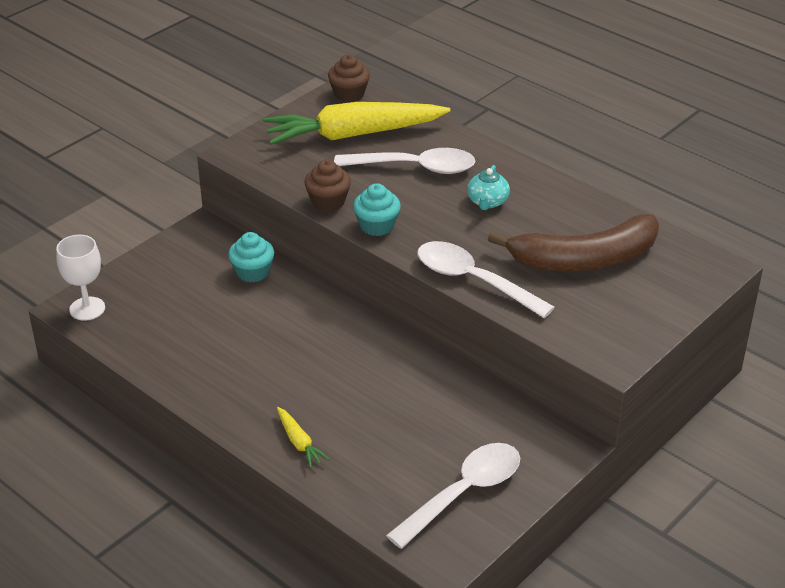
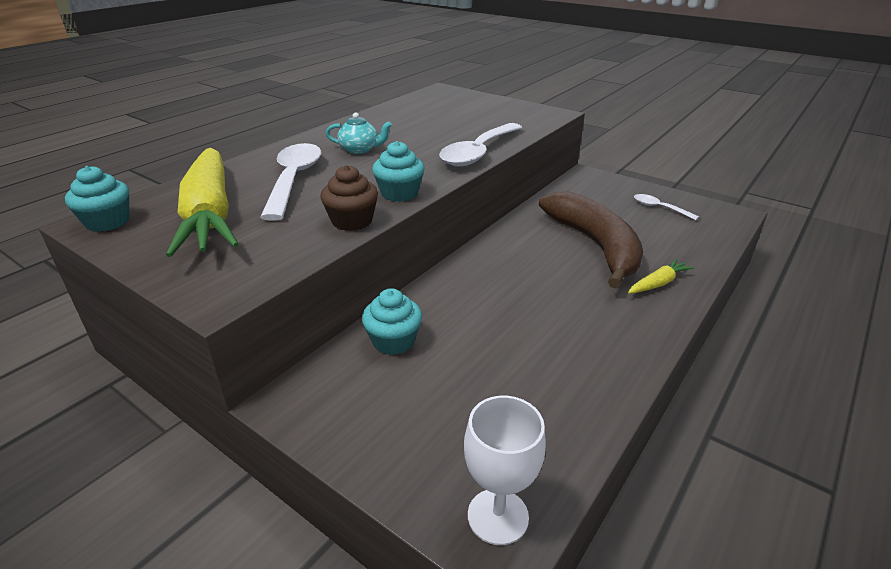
camera: 95 degrees left, 5 degrees down
brown cupcake [328,55,370,102] -> turquoise cupcake [65,166,129,232]
white spoon [386,443,520,549] -> white spoon [634,194,699,220], size x0.51
brown banana [488,214,659,271] -> brown banana moved to [539,191,643,289]

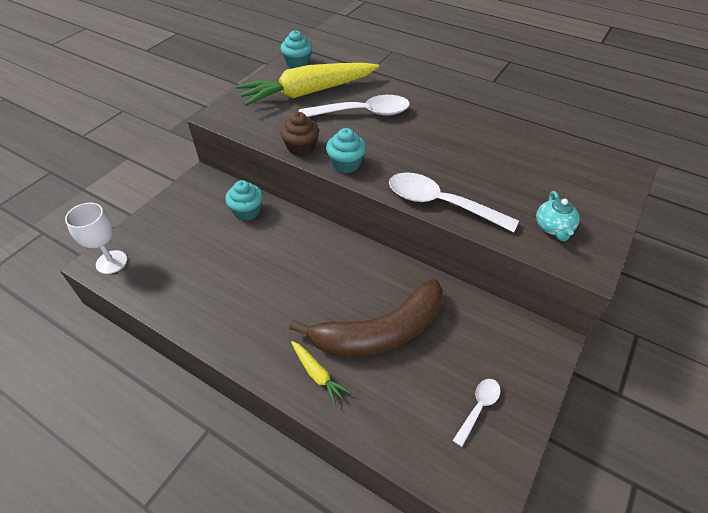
camera: 85 degrees right, 15 degrees up
turquoise teapot [326,112,392,154] -> turquoise teapot moved to [536,191,580,241]

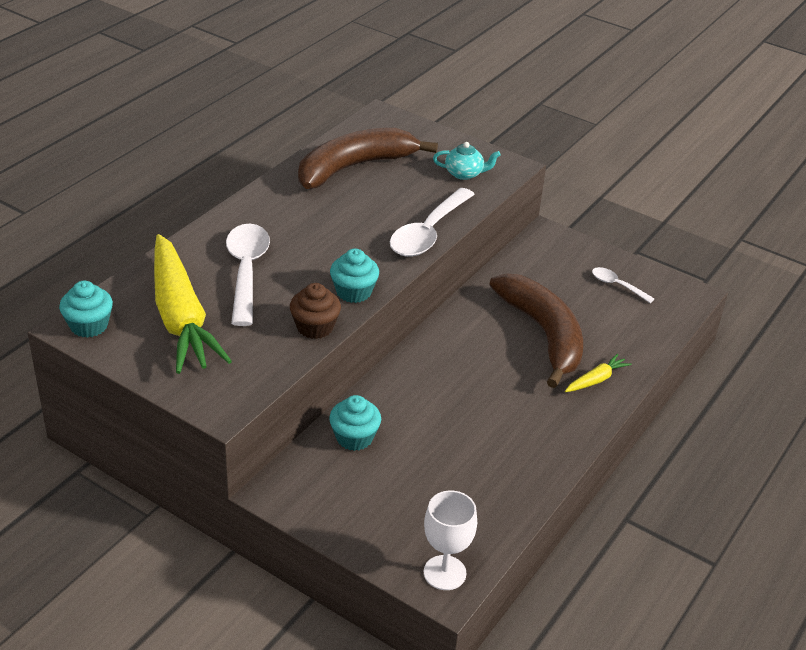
camera: 90 degrees left, 10 degrees down
none -> brown banana [298,128,438,189]

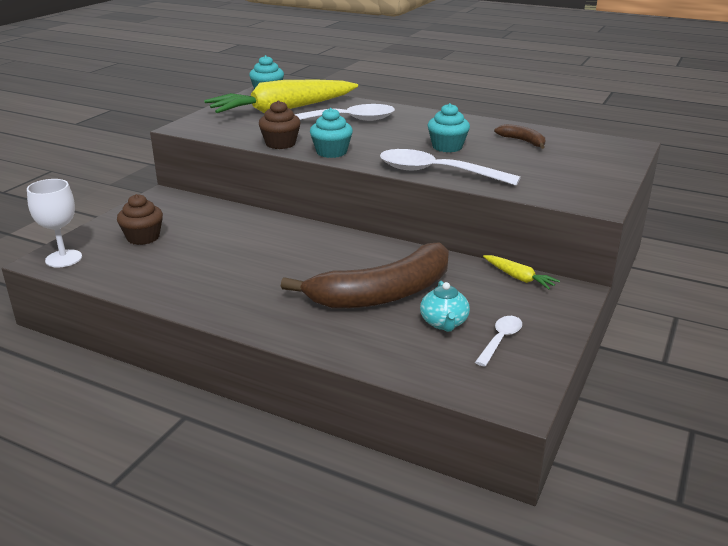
camera: 85 degrees right, 10 degrees down
brown banana [298,128,438,189] -> brown banana [494,124,546,149], size x0.43
turquoise cupcake [329,395,381,451] -> turquoise cupcake moved to [427,103,470,152]
turquoise teapot [433,142,501,180] -> turquoise teapot moved to [420,281,470,332]
yellow carrot [565,353,632,392] -> yellow carrot moved to [483,255,560,289]
none -> brown cupcake [117,194,163,245]

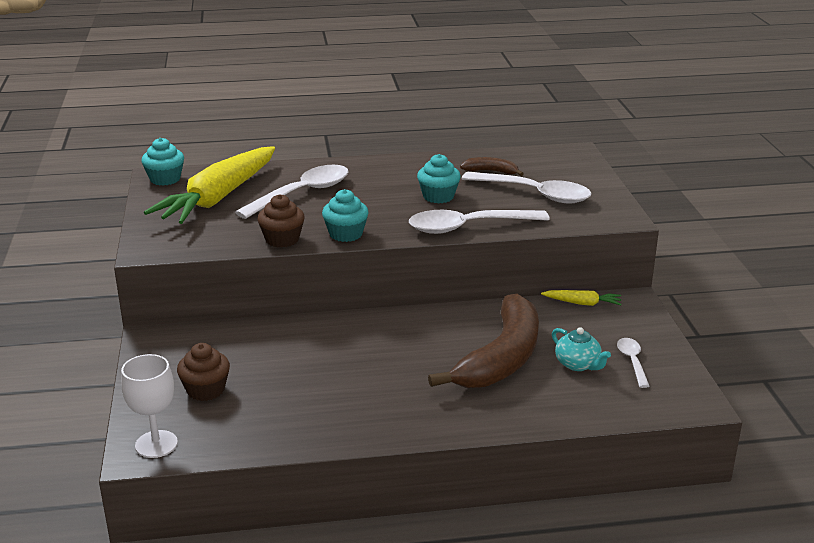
camera: 35 degrees left, 0 degrees up
none -> white spoon [462,172,592,204]

